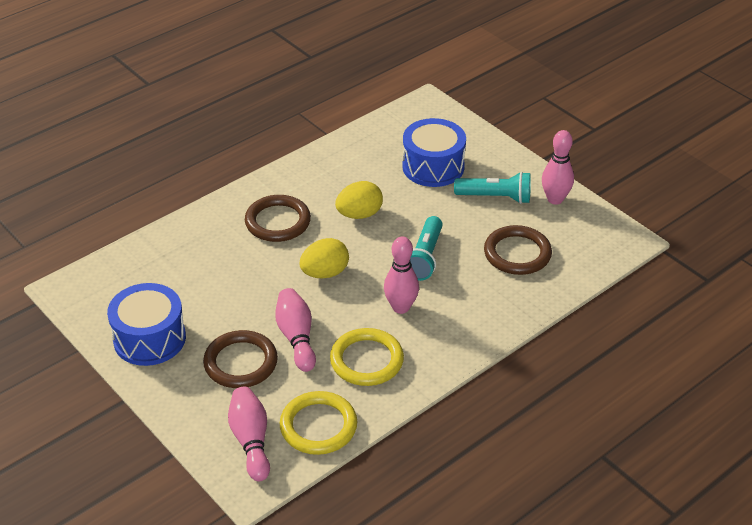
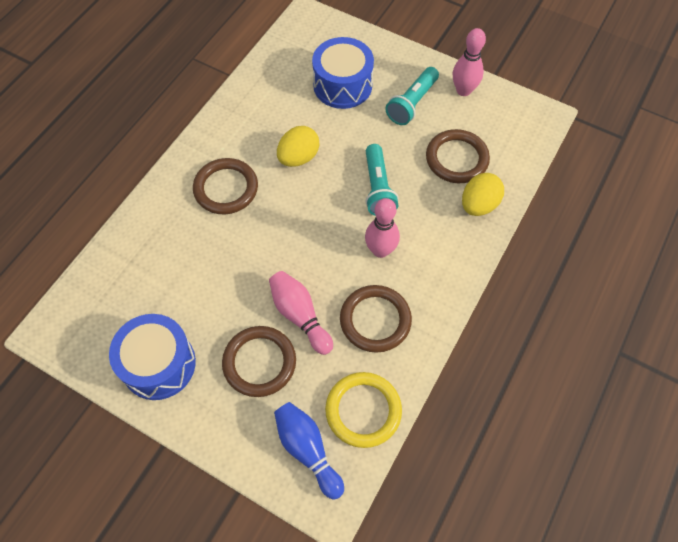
camera: 20 degrees left, 20 degrees up
pink bowling pin [228,387,270,481] -> blue bowling pin [274,402,344,500]
yellow egg [299,238,349,278] -> yellow egg moved to [462,173,504,216]
yellow ring [330,328,404,386] -> brown ring [340,285,412,353]
turquoise flashlight [454,172,531,204] -> turquoise flashlight turned 135 degrees clockwise [385,67,439,125]

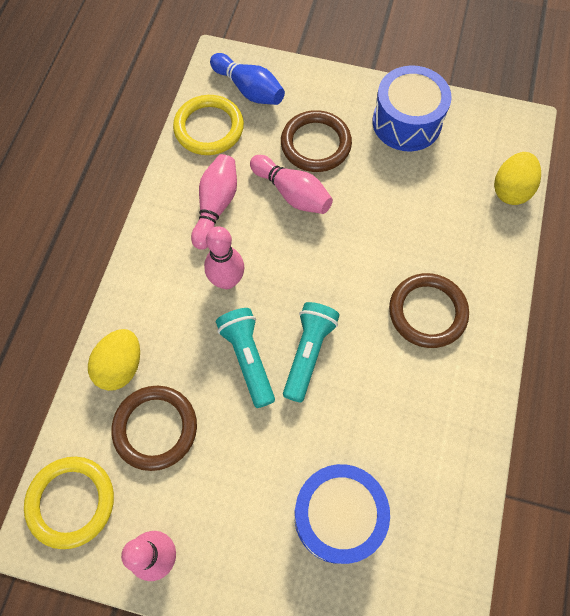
camera: 165 degrees right, 5 degrees up
yellow egg [277,126,319,167] -> yellow egg moved to [494,152,541,205]
brown ring [340,285,412,353] -> pink bowling pin [191,154,237,250]
turquoise flashlight [385,67,439,125] -> turquoise flashlight moved to [283,302,340,403]
none -> yellow ring [24,457,114,549]

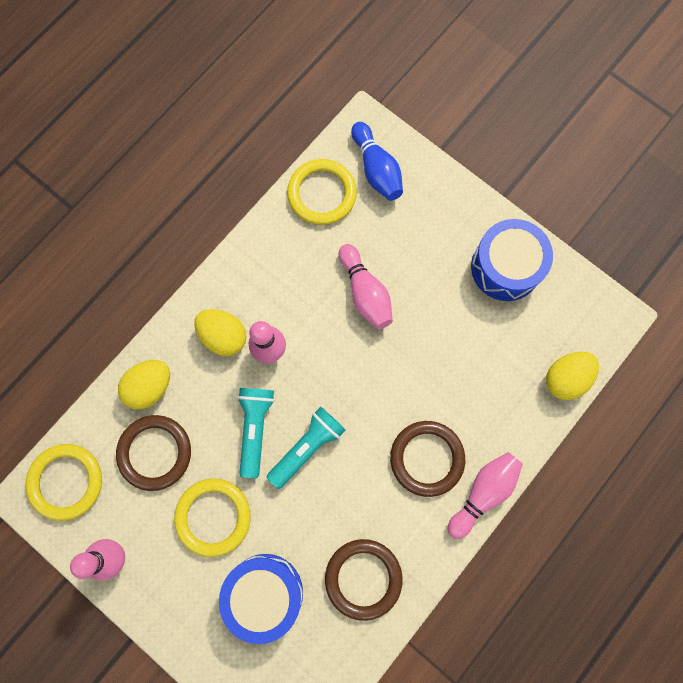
camera: 25 degrees right, 10 degrees up
pink bowling pin [191,154,237,250] -> pink bowling pin moved to [448,452,523,539]
brown ring [281,110,352,172] -> brown ring moved to [325,539,403,621]
none -> yellow ring [174,479,251,557]
none -> yellow egg [194,309,246,356]

